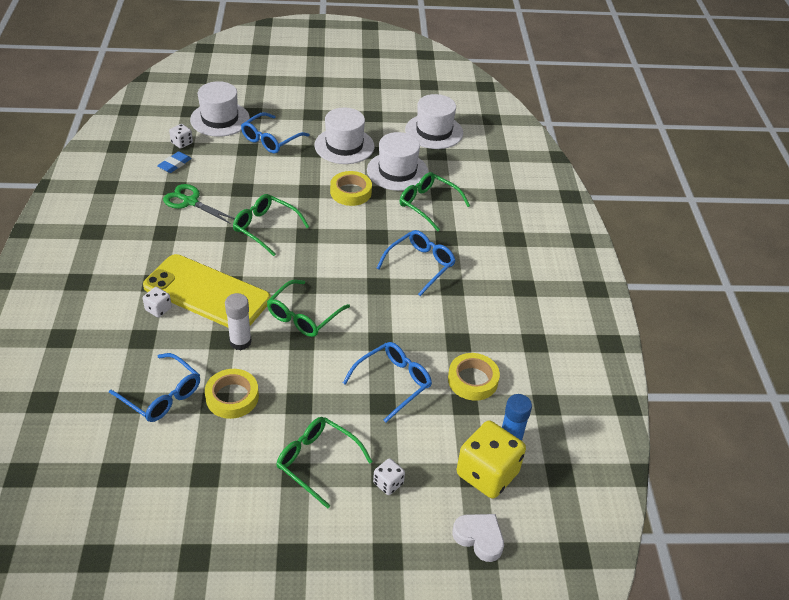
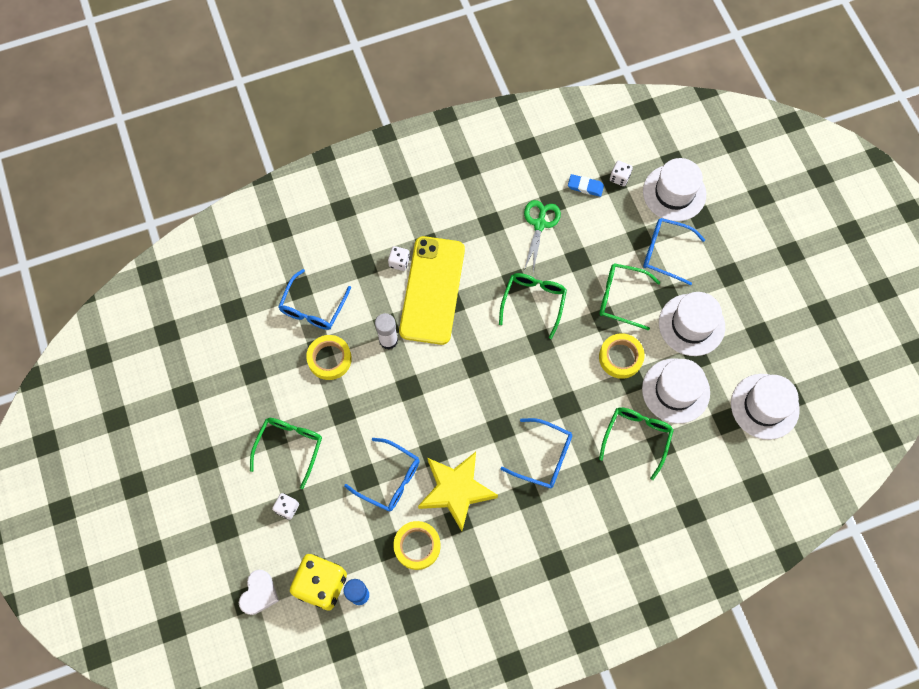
camera: 75 degrees right, 25 degrees up
green glasses [267,280,350,337] -> green glasses moved to [599,263,660,331]
none -> yellow star [418,452,498,531]

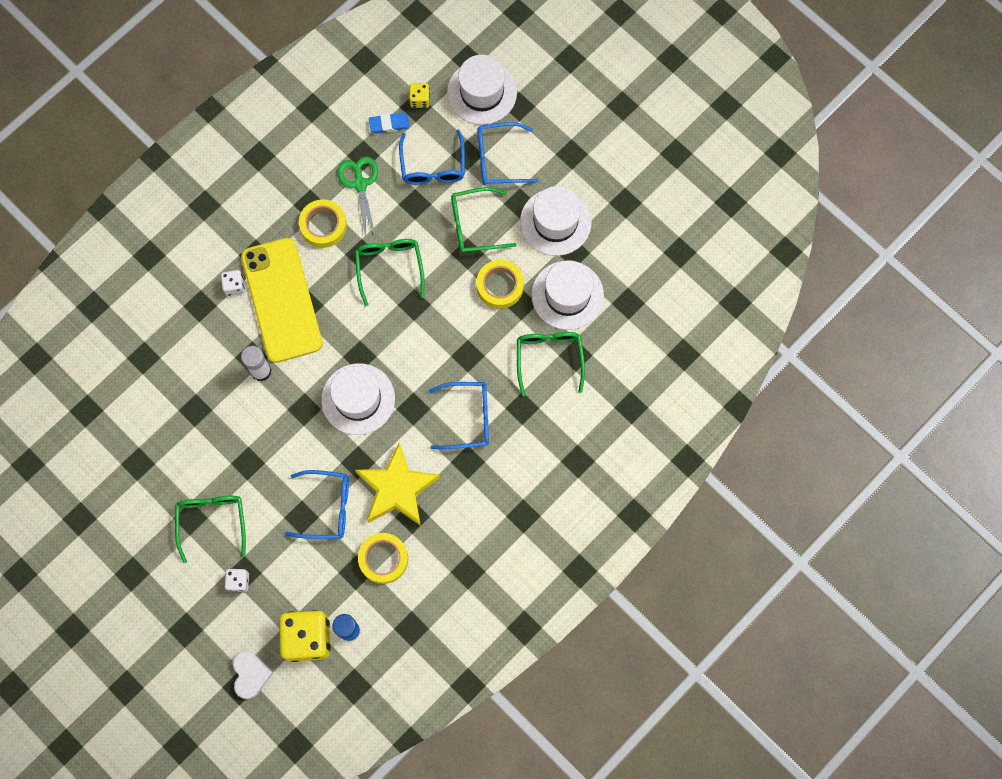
camera: 25 degrees left, 5 degrees up
blue glasses [278,269,351,330] -> blue glasses moved to [399,129,465,185]
yellow tape [306,335,352,380] -> yellow tape moved to [299,199,347,248]
white dice [610,161,633,186] -> yellow dice [409,83,430,108]
white hat [731,374,800,440] -> white hat moved to [321,363,395,435]

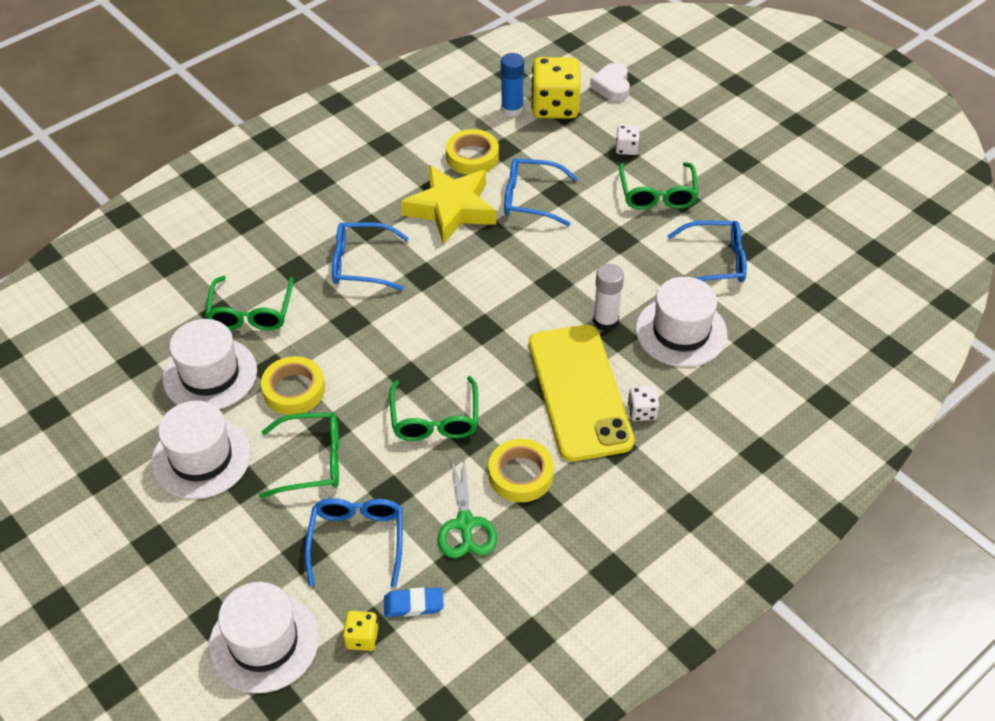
camera: 175 degrees left, 25 degrees down
white hat [321,363,395,435] -> white hat moved to [636,277,727,367]
blue glasses [477,122,539,185] -> blue glasses moved to [667,221,747,282]

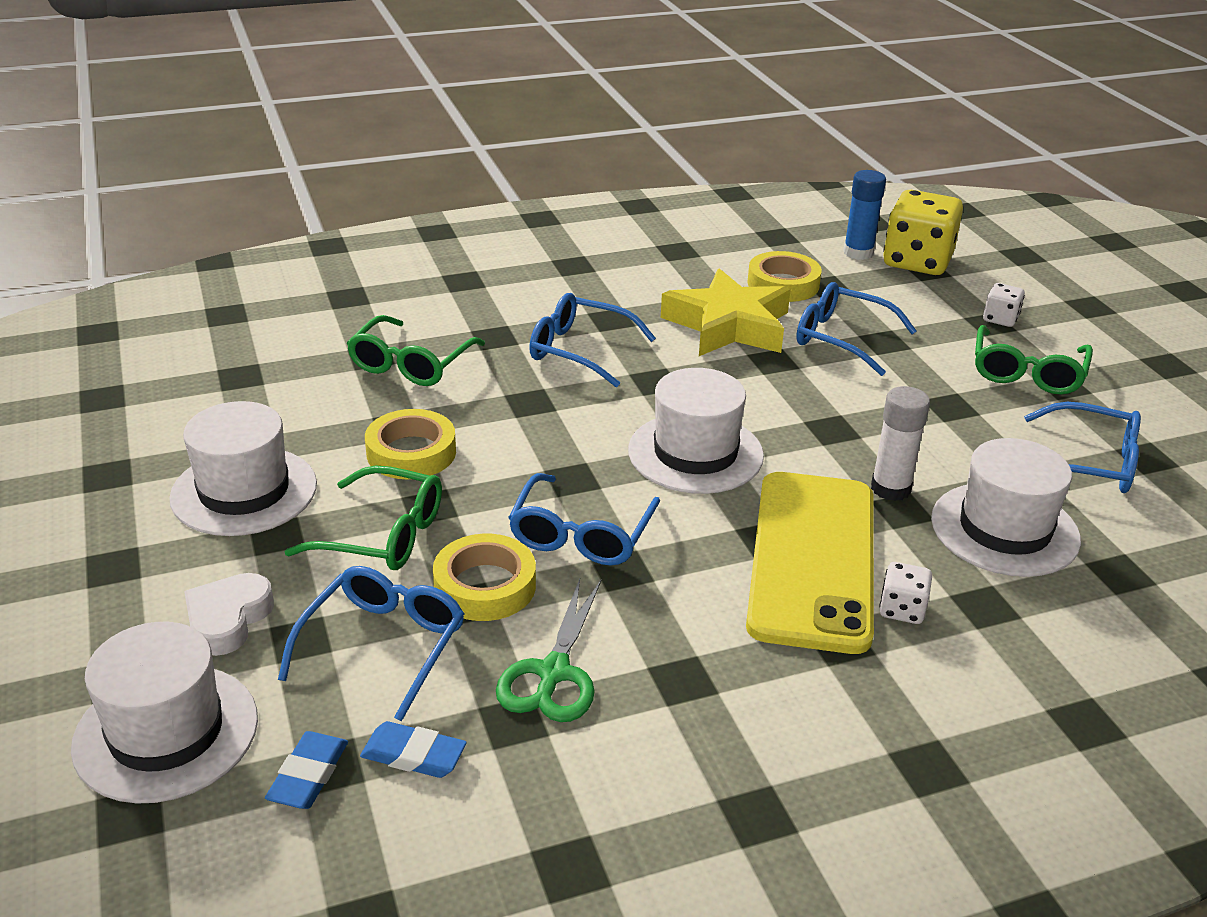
camera: 20 degrees right, 15 degrees down
white hat [163,319,257,410] -> white hat moved to [628,368,764,494]
yellow dice [343,611,378,651] -> blue eraser [265,731,348,809]
green glasses [389,376,478,441] -> blue glasses [508,473,660,565]
yellow tape [488,439,554,502] -> yellow tape moved to [433,534,536,621]
white heart [590,63,630,102] -> white heart moved to [184,573,274,656]

